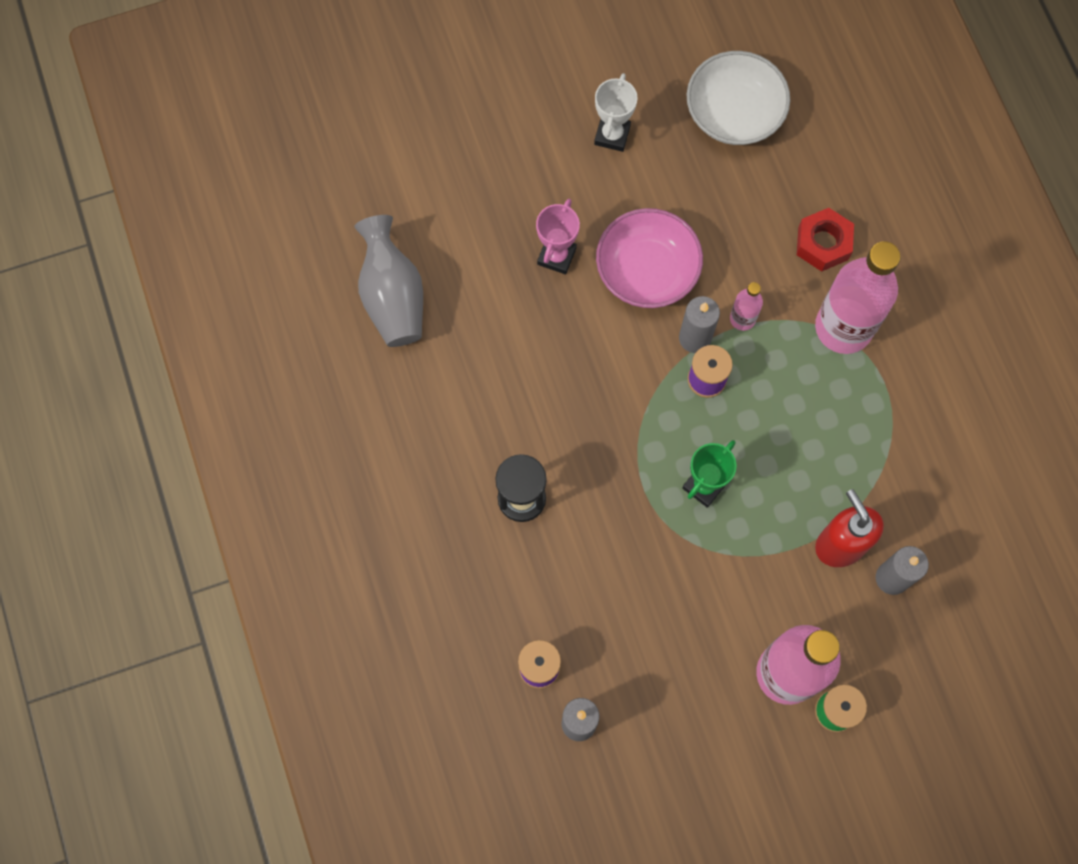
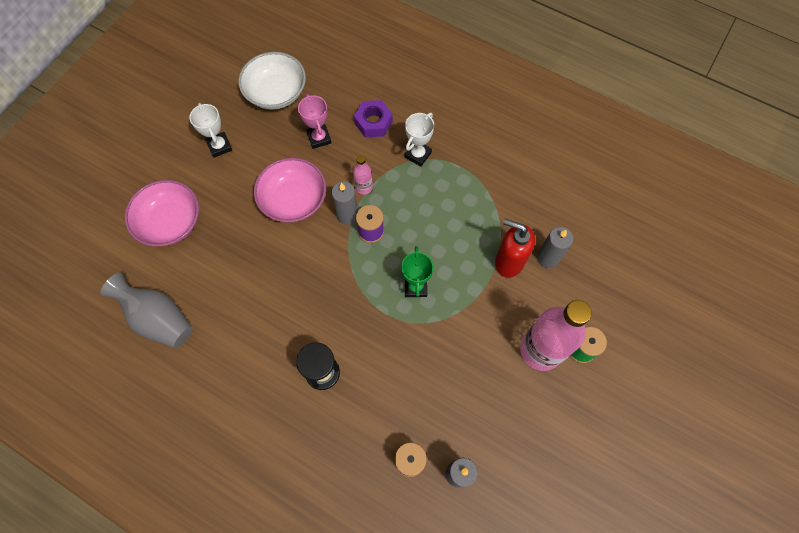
camera: 40 degrees left, 5 degrees down
pink trophy [536,198,580,274] -> pink trophy moved to [298,94,332,149]
red nut [797,208,854,272] -> purple nut [354,100,393,138]
pink bottle [815,241,901,354] -> white trophy [405,113,434,167]
none -> pink bowl [125,180,199,247]

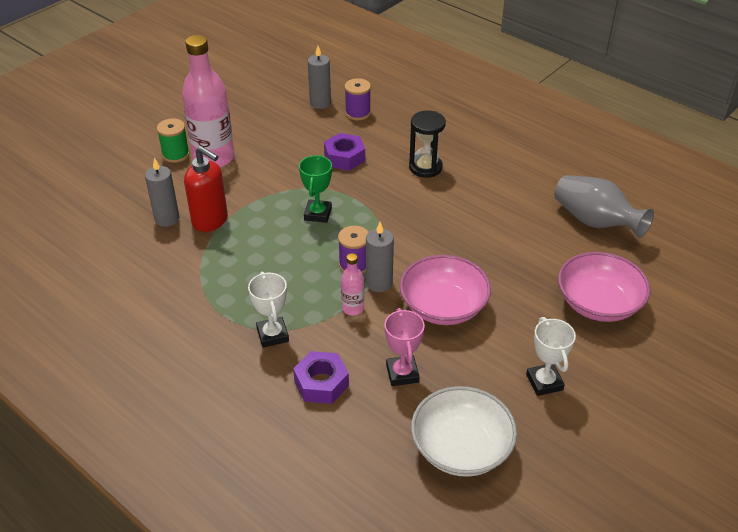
camera: 170 degrees left, 25 degrees down
white trophy [405,113,434,167] -> white trophy turned 60 degrees counterclockwise [248,271,289,348]
none -> purple nut [324,133,365,171]

